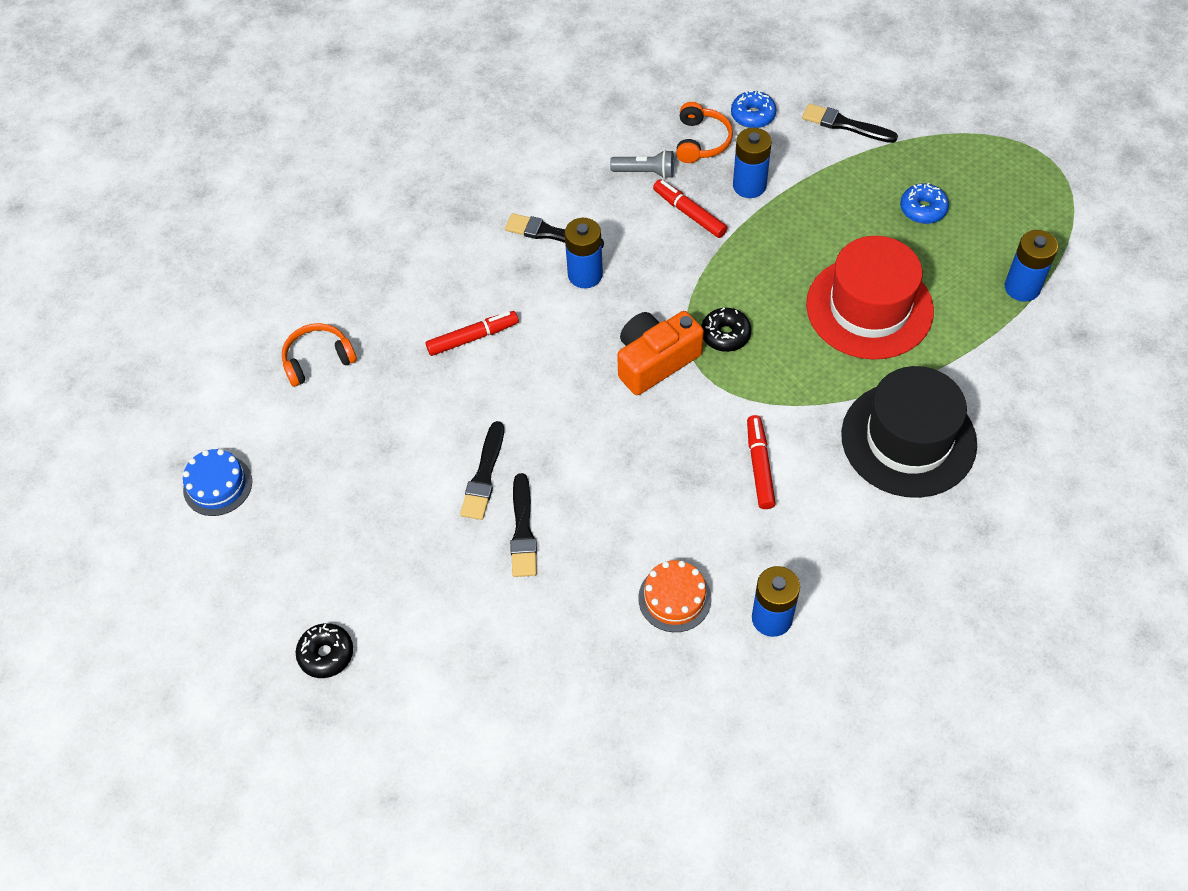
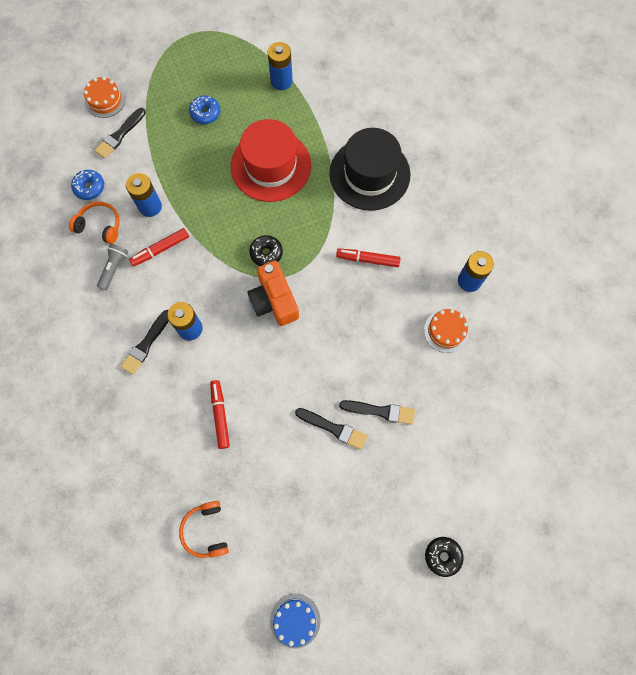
camera: 80 degrees left, 15 degrees up
none -> orange cake [84,77,125,118]

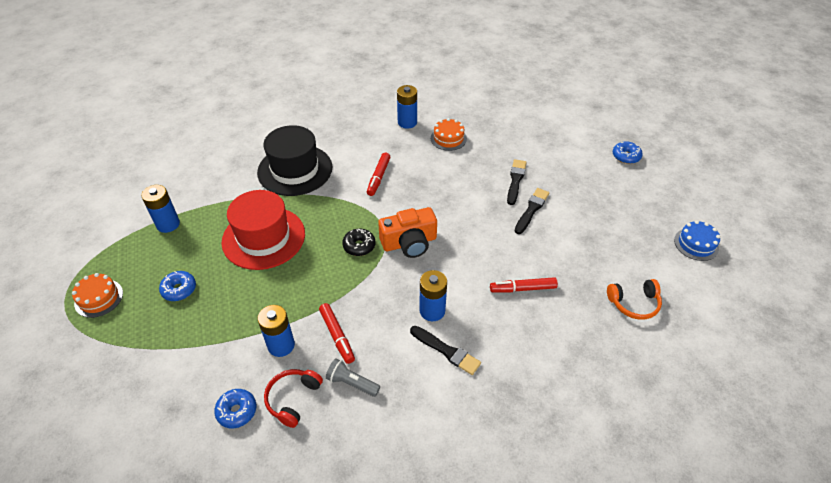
camera: 85 degrees left, 25 degrees down
orange headphones [69,201,120,244] -> red headphones [264,369,323,428]
orange cake [84,77,125,118] -> orange cake moved to [72,273,123,318]
black brush [94,108,146,159] -> none
black donut [425,537,464,577] -> blue donut [613,141,643,164]

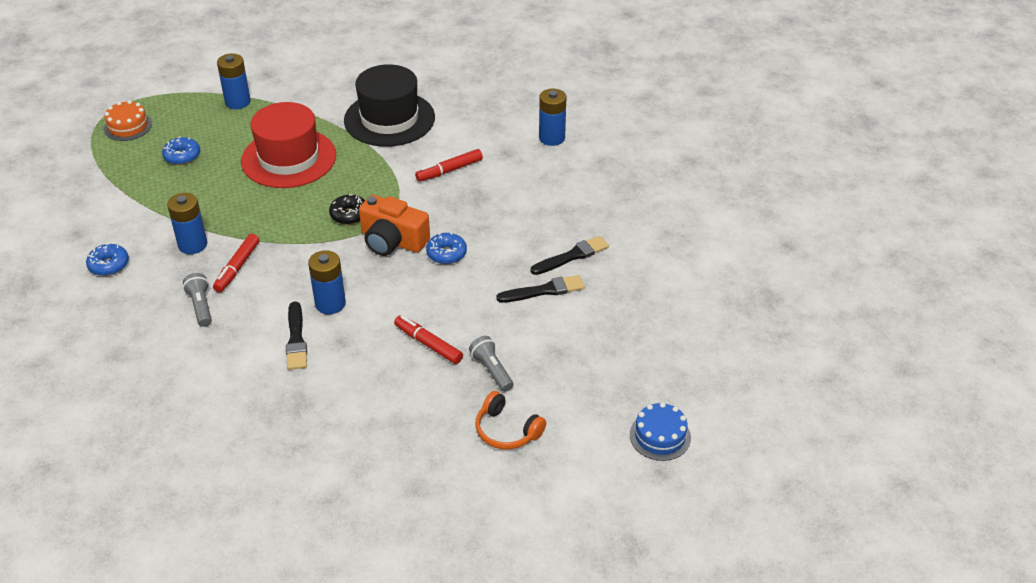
camera: 45 degrees right, 5 degrees down
red headphones [264,369,323,428] -> none
orange cake [431,118,467,151] -> none
blue donut [613,141,643,164] -> blue donut moved to [426,232,467,264]
none -> grey flashlight [469,336,514,392]

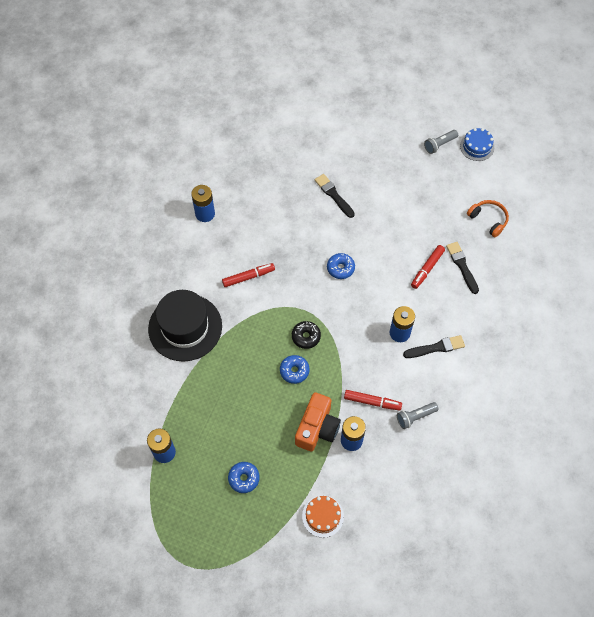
camera: 95 degrees left, 20 degrees up
blue donut [86,243,129,276] -> blue donut moved to [280,355,310,384]
orange cake [104,100,152,141] -> orange cake moved to [302,496,344,538]
red hat [241,102,336,188] -> none
orange camera [359,195,430,256] -> orange camera moved to [295,392,341,451]
red marker [415,149,483,182] -> red marker turned 75 degrees counterclockwise [222,263,275,287]
grey flashlight [469,336,514,392] -> grey flashlight moved to [424,130,458,154]
orange headphones [476,391,546,449] -> orange headphones turned 75 degrees counterclockwise [467,200,509,237]
black brush [496,275,585,303] -> black brush moved to [446,242,479,294]

